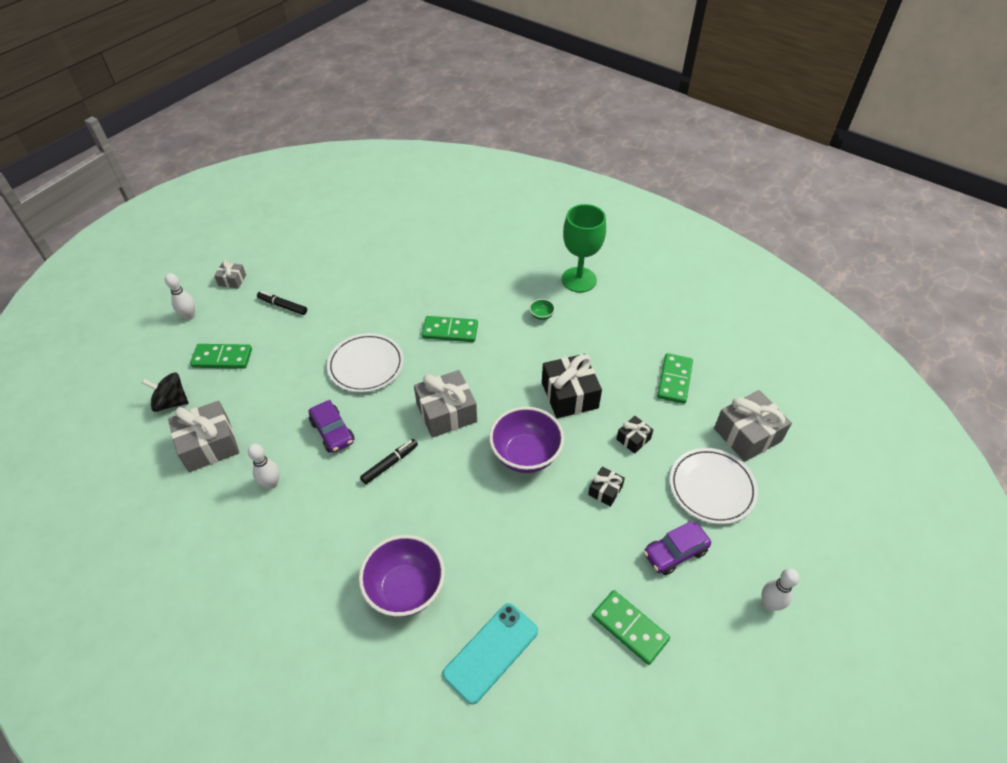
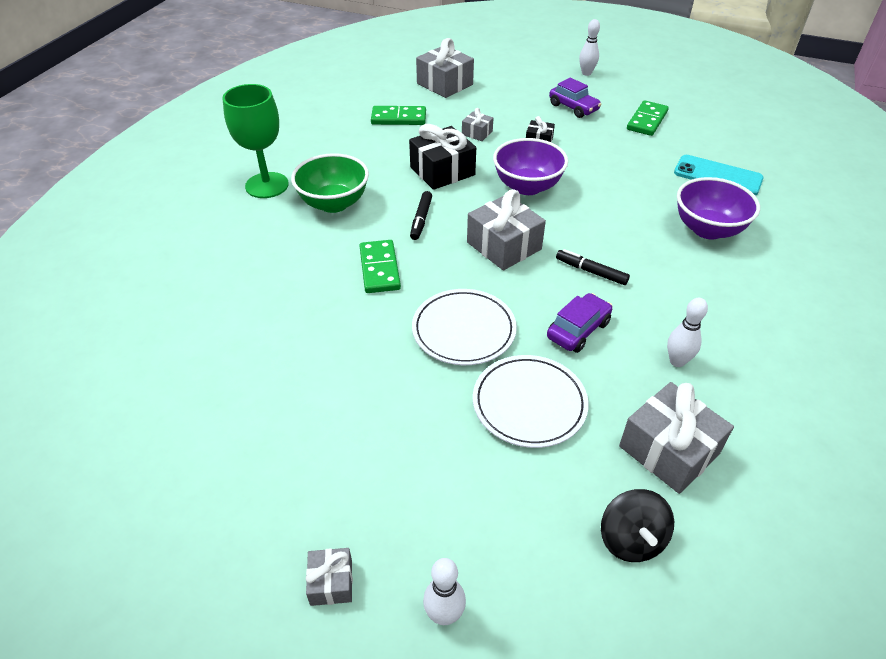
camera: 105 degrees left, 5 degrees down
green domino [190,344,252,369] -> none
black marker [257,291,307,315] -> black marker moved to [410,191,432,240]
green bowl [529,299,555,320] -> green bowl [291,153,369,213], size x2.44
black gift [616,416,653,454] -> grey gift [462,108,493,141]
white plate [670,448,758,524] -> white plate moved to [473,355,589,448]

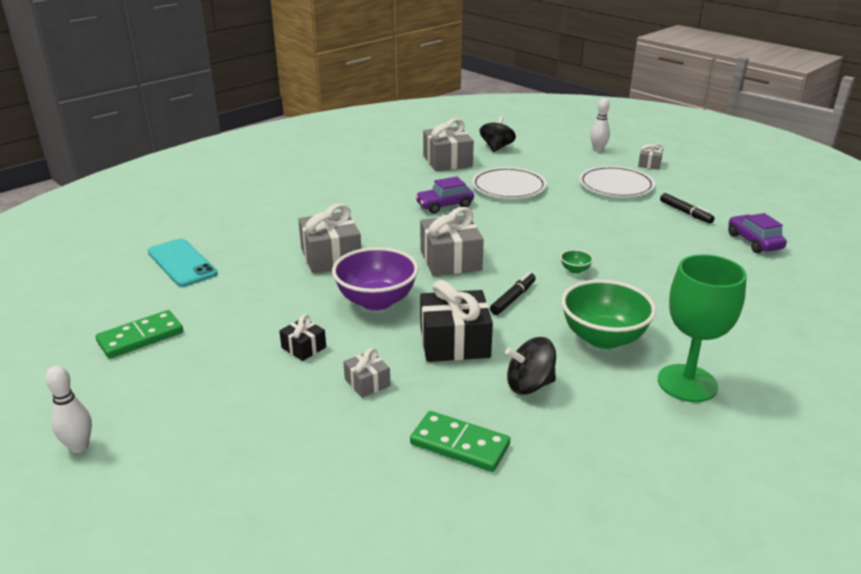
camera: 155 degrees left, 15 degrees down
green domino [359,240,401,293] -> green bowl [560,250,593,274]
white plate [412,289,517,365] -> white plate moved to [579,166,655,197]
grey gift [416,38,474,98] -> grey gift moved to [298,203,361,273]
purple car [549,78,602,118] -> purple car moved to [728,213,787,253]
black marker [556,249,630,285] -> black marker moved to [660,193,714,223]
white bowling pin [667,298,708,367] -> none
purple bowl [677,177,760,239] -> none
none -> black spinning top [505,337,556,395]

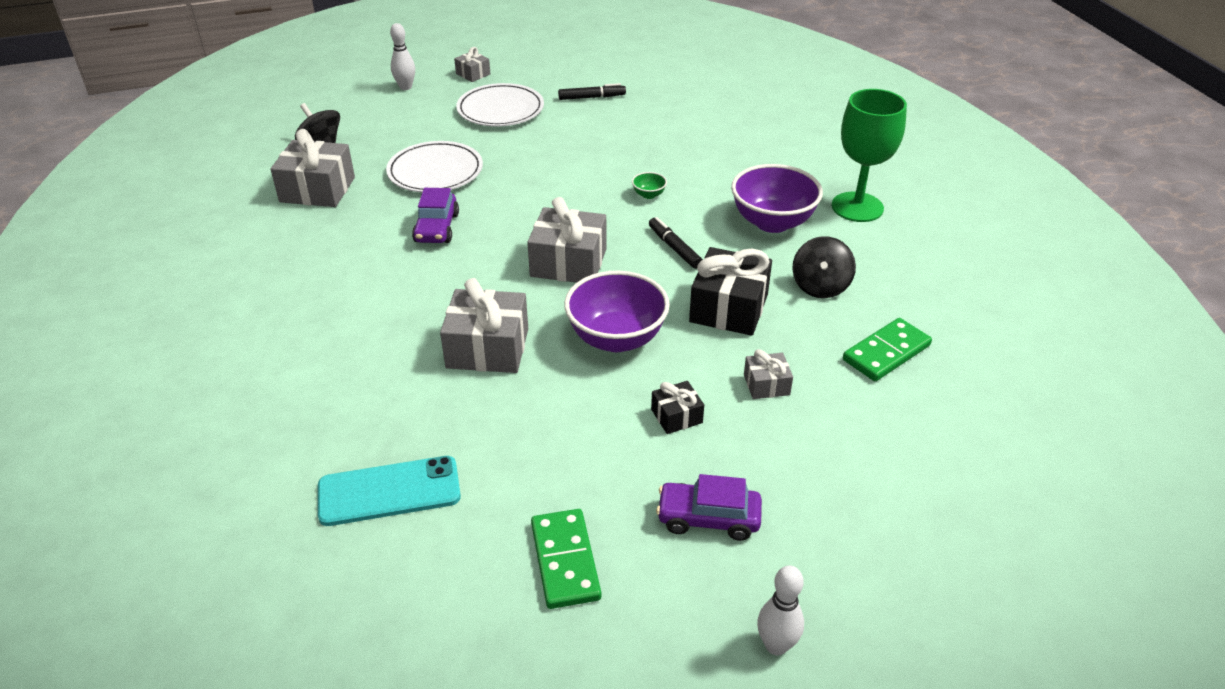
camera: 65 degrees left, 10 degrees up
green bowl [561,279,656,349] -> purple bowl [731,164,823,233]
purple car [728,213,787,253] -> purple car moved to [656,474,762,541]

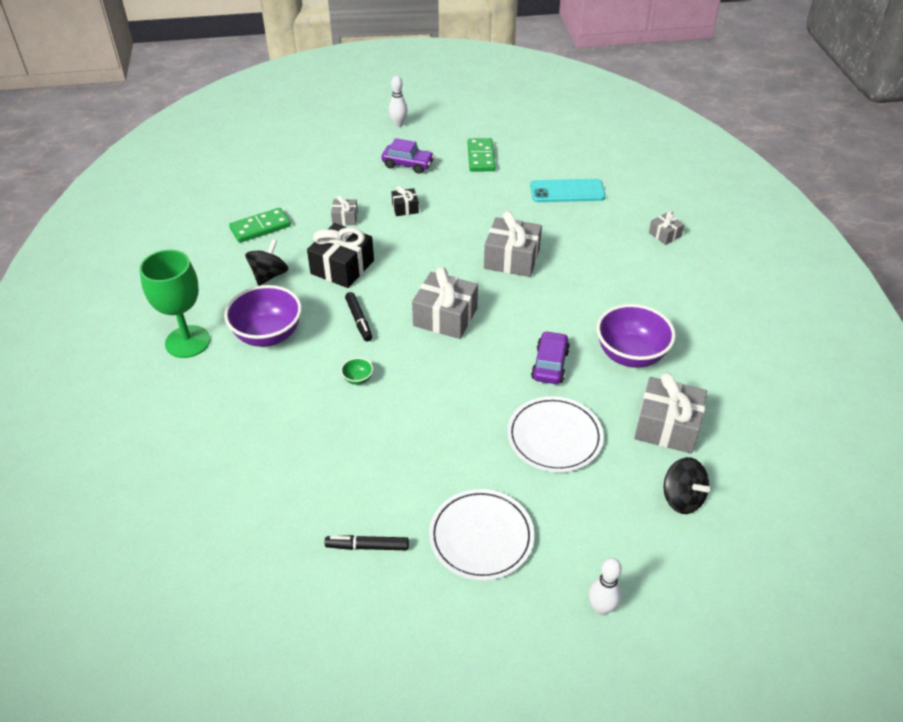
camera: 170 degrees left, 5 degrees up
grey gift [454,47,490,82] -> grey gift moved to [649,211,684,245]
purple bowl [564,271,670,352] -> purple bowl moved to [597,304,676,368]

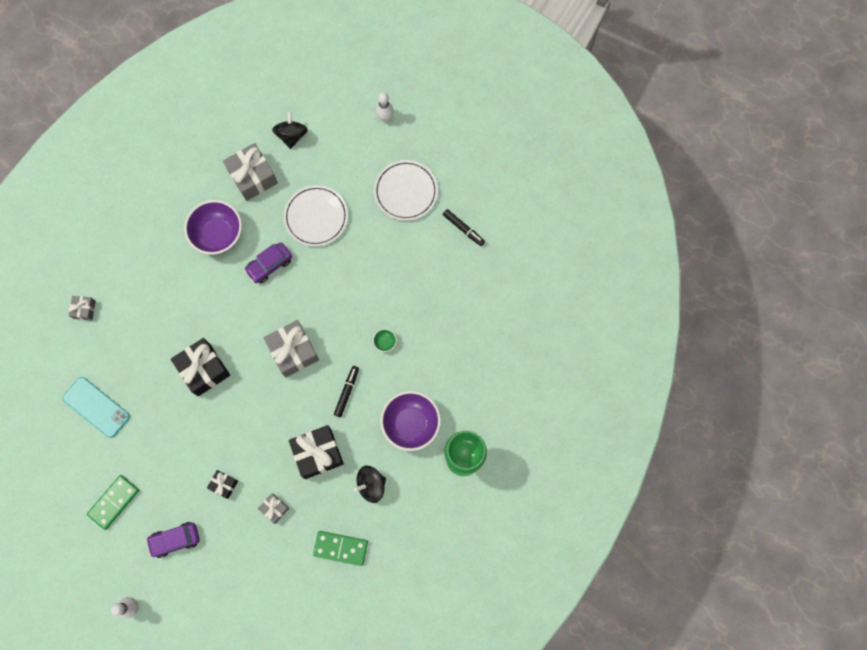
camera: 140 degrees left, 30 degrees up
purple car [381,138,435,174] -> purple car turned 75 degrees counterclockwise [146,522,200,558]
grey gift [484,211,542,277] -> black gift [171,338,230,396]

